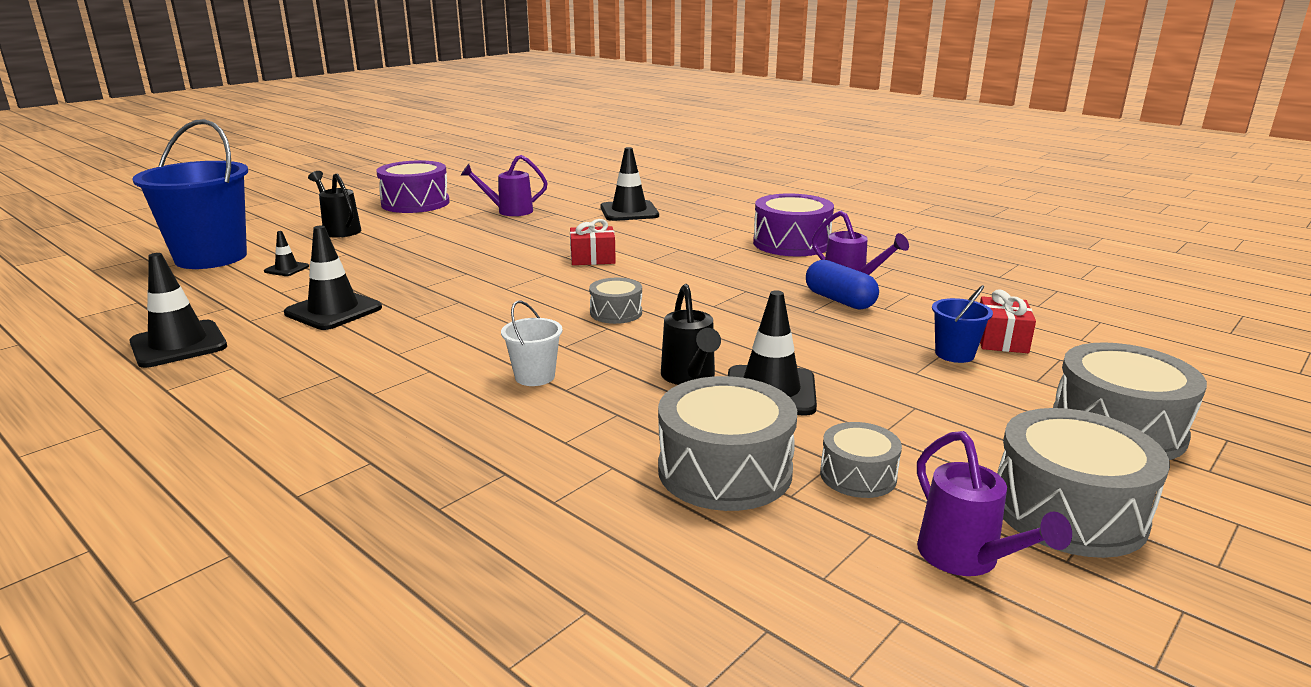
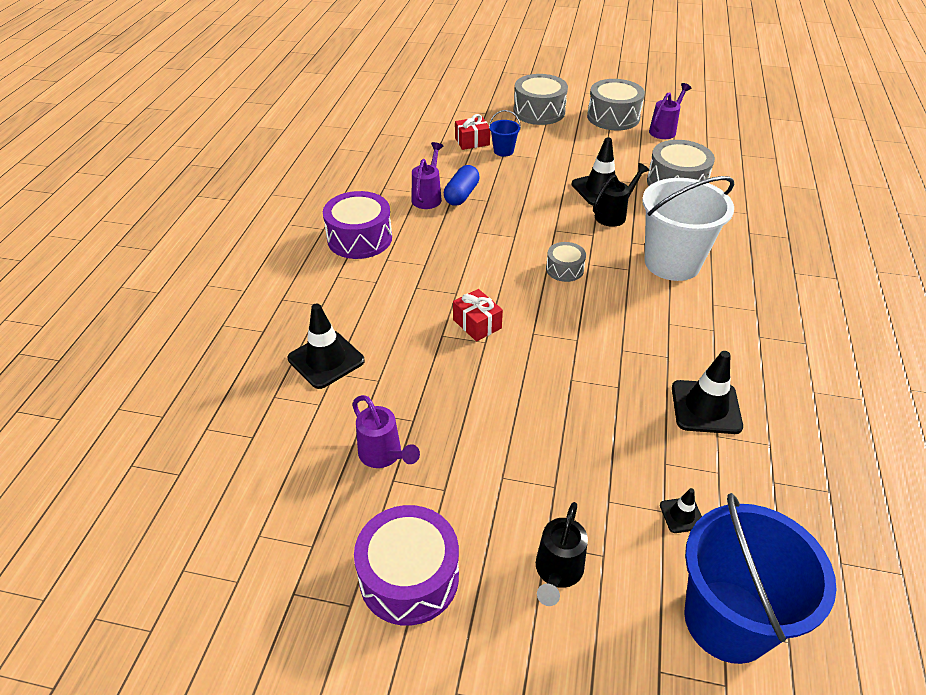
camera: 120 degrees left, 20 degrees up
black traffic cone [129,253,227,368] -> none
white bucket [501,301,563,386] -> white bucket [642,176,734,281], size x2.29
grey drum [820,422,902,498] -> none

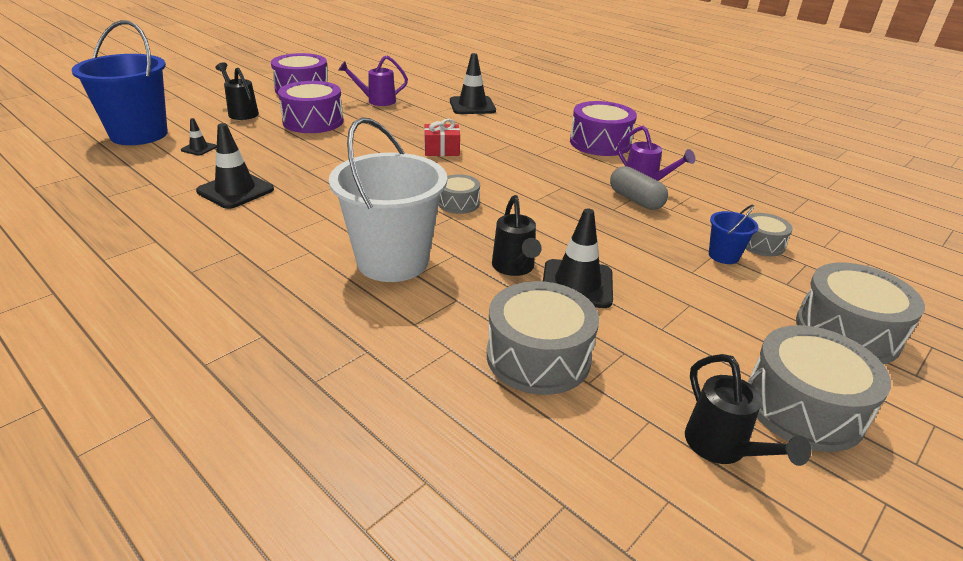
camera: 120 degrees right, 10 degrees down
blue capsule [444,165,480,206] -> grey capsule [610,166,668,210]
red gift [455,114,490,150] -> grey drum [746,213,793,256]
purple watering can [649,83,692,139] -> black watering can [685,354,811,466]
none -> purple drum [278,81,344,133]

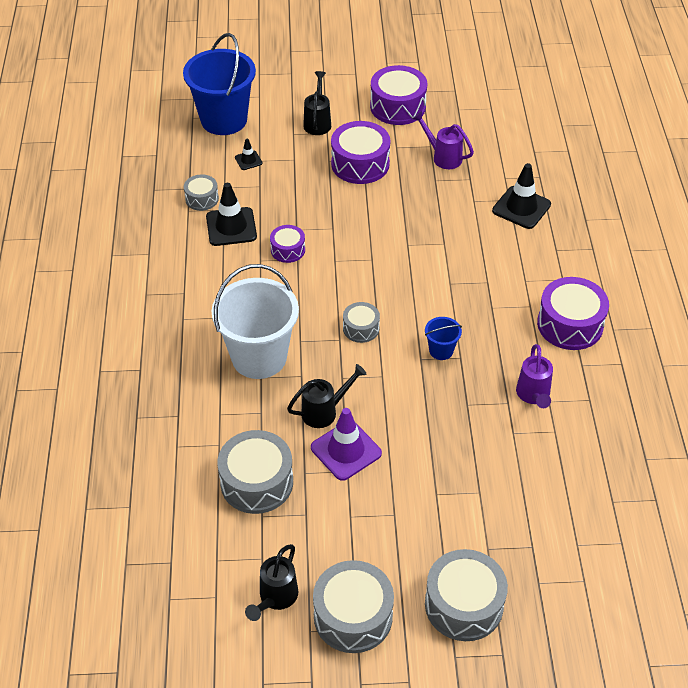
camera: 45 degrees right, 15 degrees up
red gift [424,119,460,156] -> none
black watering can [492,195,542,276] -> black watering can turned 150 degrees counterclockwise [287,364,367,428]
black traffic cone [543,209,613,308] -> purple traffic cone [311,408,382,481]
grey capsule [610,166,668,210] -> none
blue bucket [709,205,759,264] -> blue bucket moved to [425,317,462,360]
grey drum [746,213,793,256] -> grey drum moved to [184,174,219,211]
none -> purple drum [270,225,305,263]

